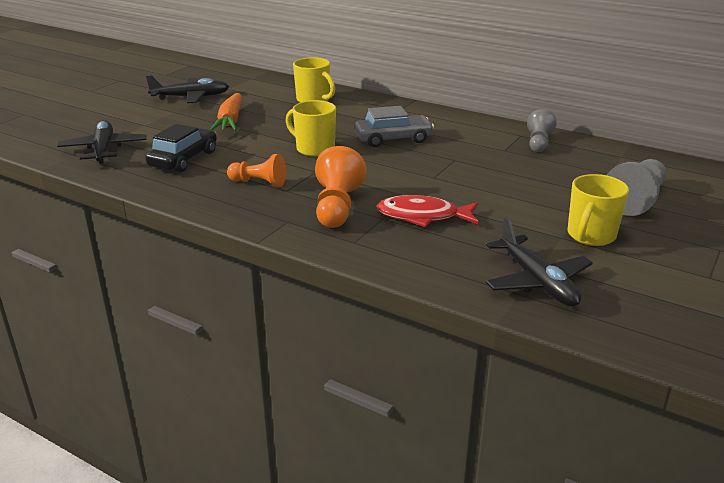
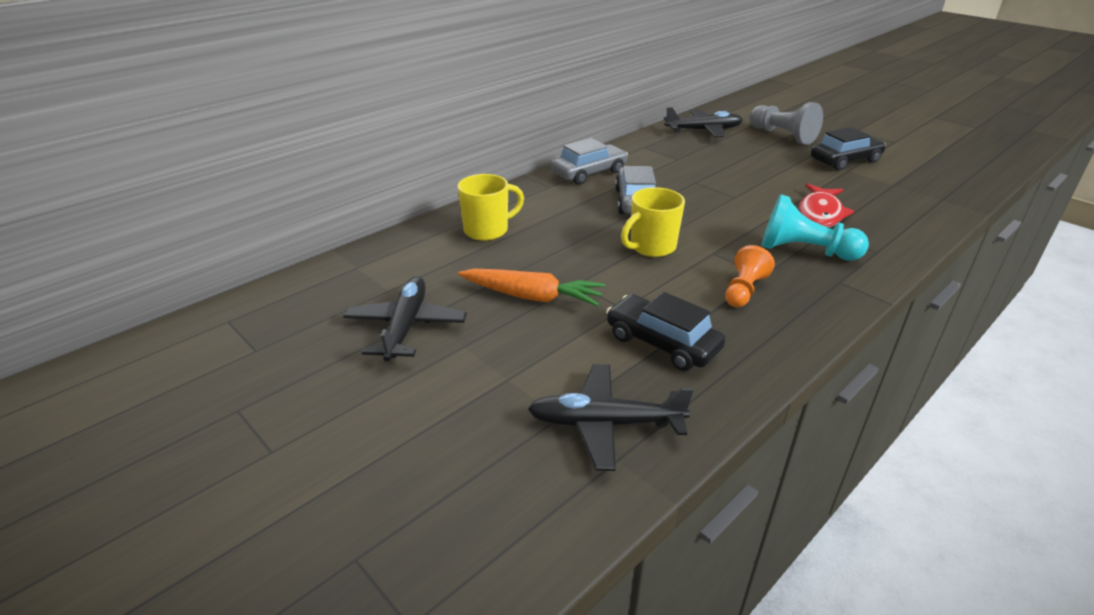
camera: 75 degrees left, 5 degrees up
orange pawn [315,146,366,228] -> turquoise pawn [762,194,869,261]
black plane [485,217,593,307] -> black plane moved to [664,107,743,138]
grey pawn [527,109,557,152] -> none
yellow mug [568,174,629,246] -> black car [811,127,886,171]
none -> grey car [552,138,628,185]

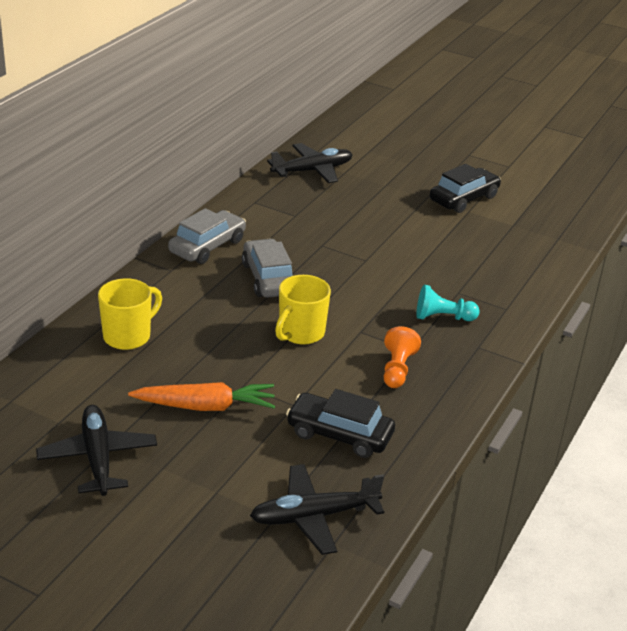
camera: 20 degrees left, 0 degrees up
grey pawn [749,102,823,145] -> none
turquoise pawn [762,194,869,261] -> turquoise pawn [416,285,480,321], size x0.66
red fish [799,183,854,227] -> none

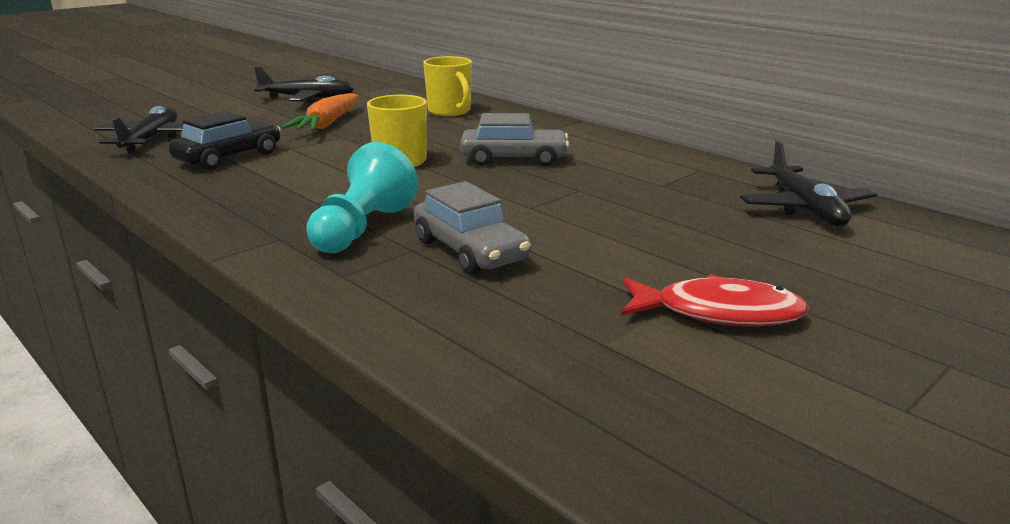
camera: 110 degrees right, 10 degrees down
grey car [168,208,246,264] -> grey car moved to [414,181,531,274]
orange pawn [384,326,421,388] -> none
turquoise pawn [416,285,480,321] -> turquoise pawn [307,142,419,253], size x1.51
black car [430,164,501,213] -> red fish [621,274,809,327]

